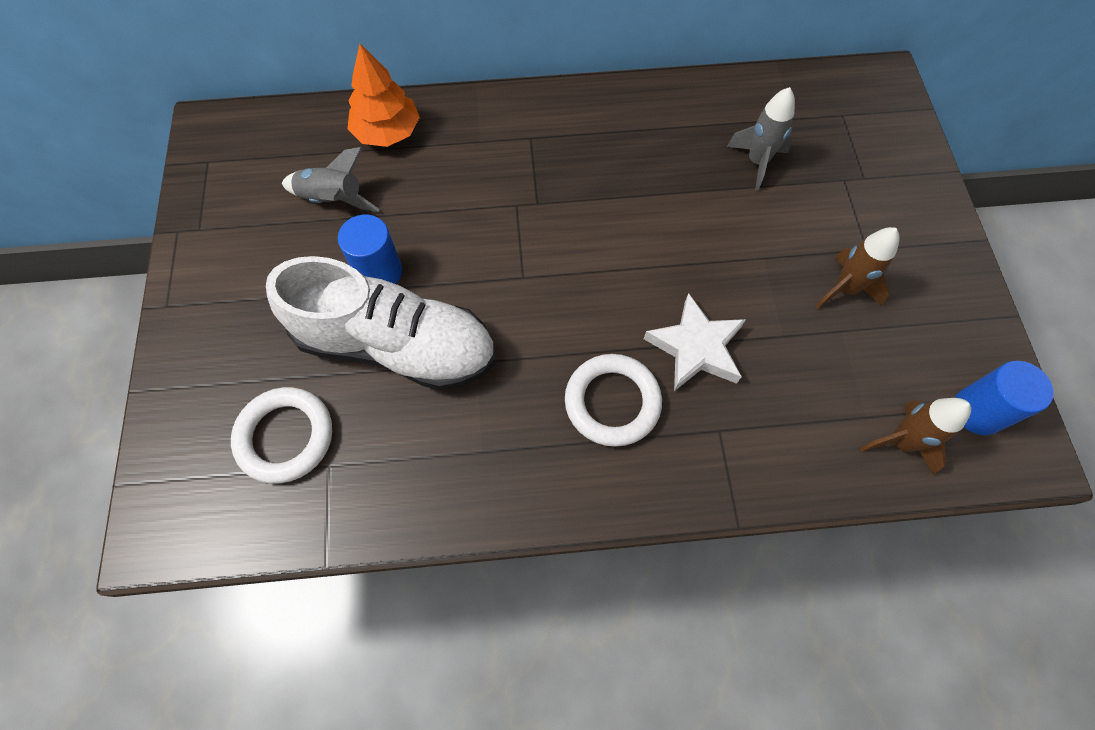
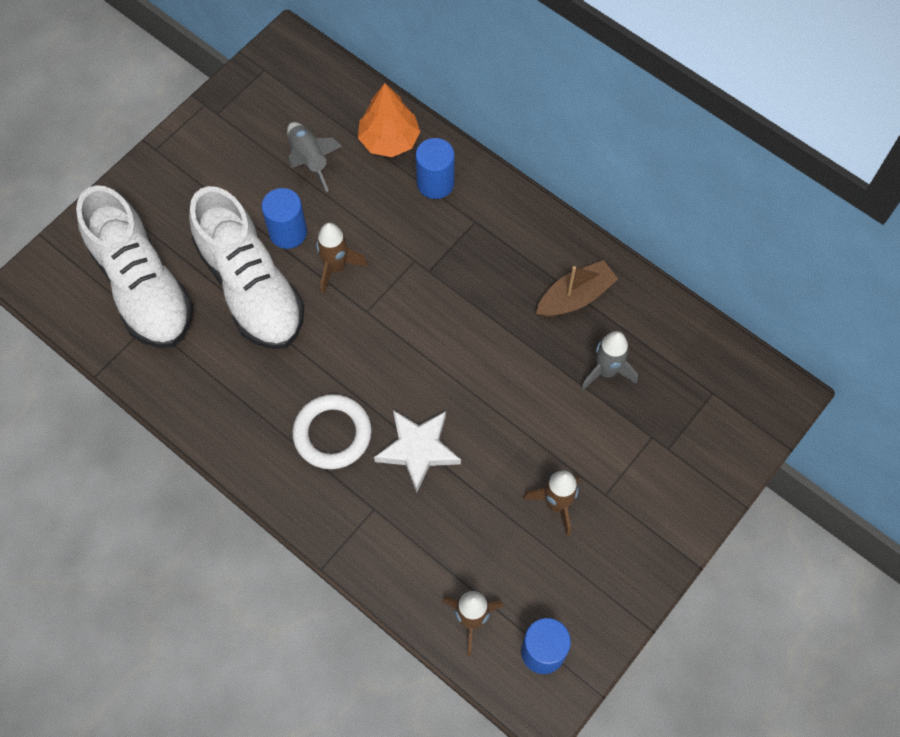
camera: 45 degrees right, 0 degrees up
white ring [231,387,332,483] -> white shoe [76,185,193,348]
none -> brown rocket [316,223,368,294]
none -> blue cylinder [416,138,454,199]
none -> brown boat [536,260,618,317]

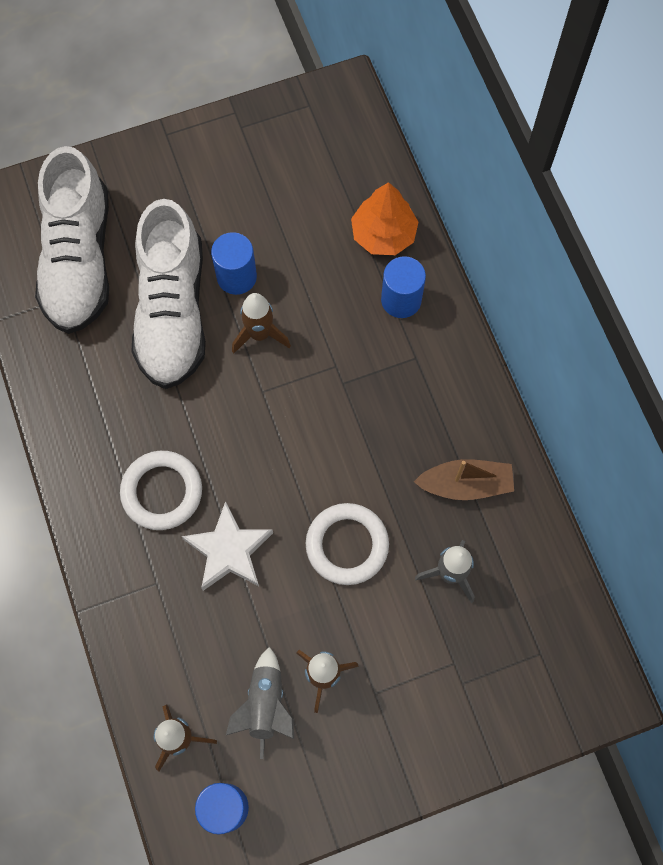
camera: 30 degrees right, 5 degrees up
grey rocket [287,122,342,192] -> grey rocket moved to [226,647,294,759]
none -> white ring [306,503,389,585]

